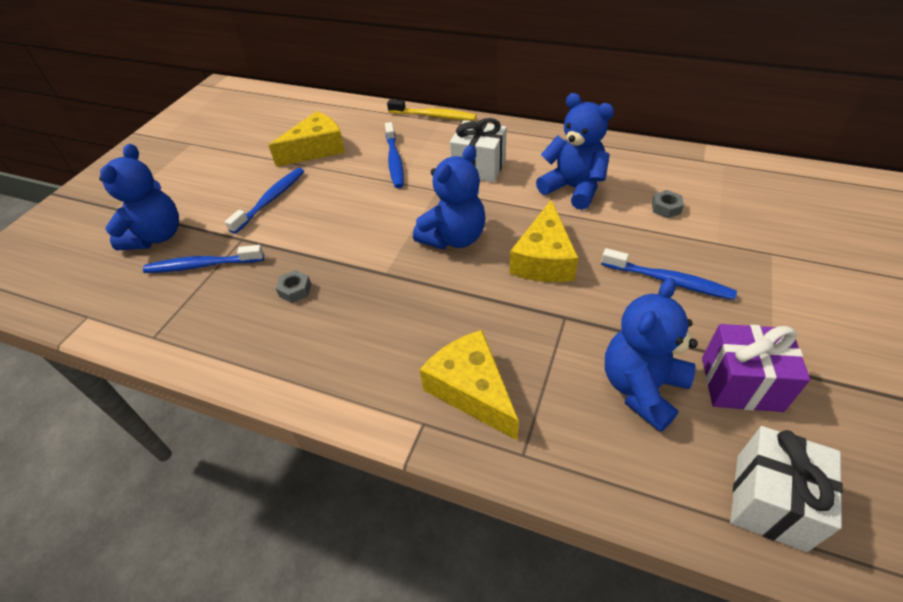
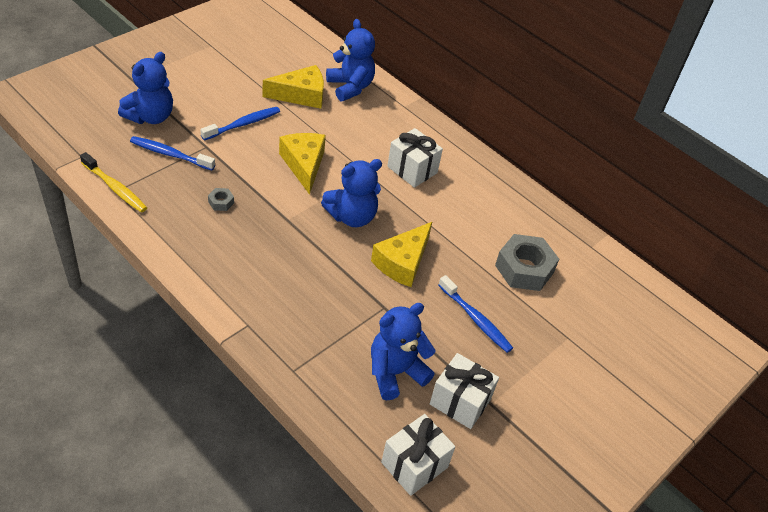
camera: 15 degrees right, 0 degrees up
blue toothbrush [385,122,404,188] -> none
yellow toothbrush [387,99,476,120] -> yellow toothbrush moved to [80,152,147,213]
yellow cheese [420,330,519,440] -> yellow cheese moved to [279,133,326,195]
blue teddy bear [536,93,614,210] -> blue teddy bear moved to [326,19,375,101]
grey nut [652,190,684,218] -> grey nut [495,234,559,291], size x2.29
purple gift [702,324,810,412] -> white gift [430,353,499,429]

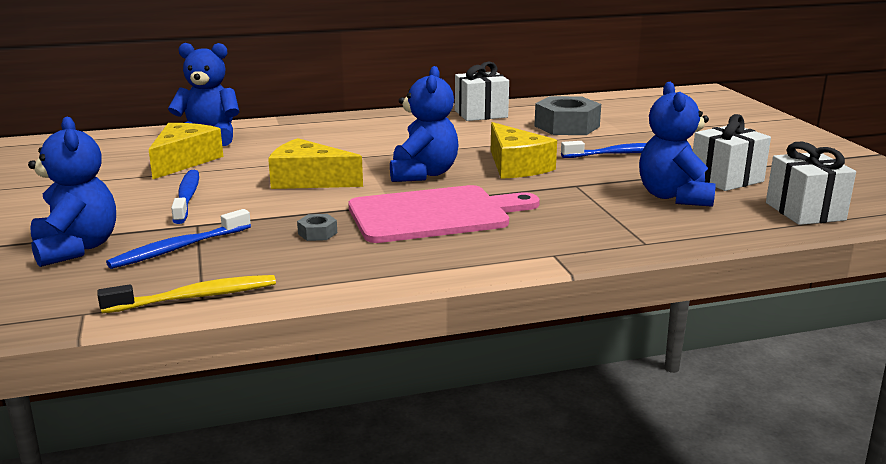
camera: 55 degrees left, 25 degrees down
white gift [387,128,443,188] -> white gift moved to [455,62,509,121]
none -> pink cutting board [348,185,540,243]

